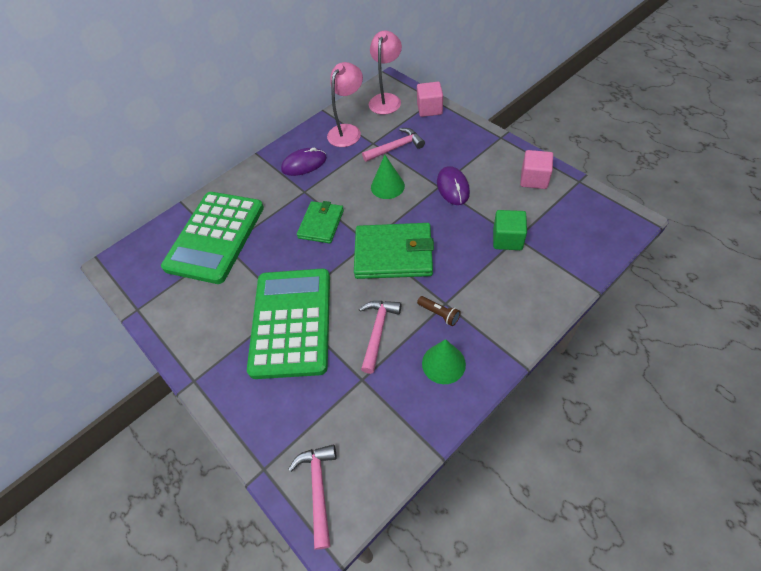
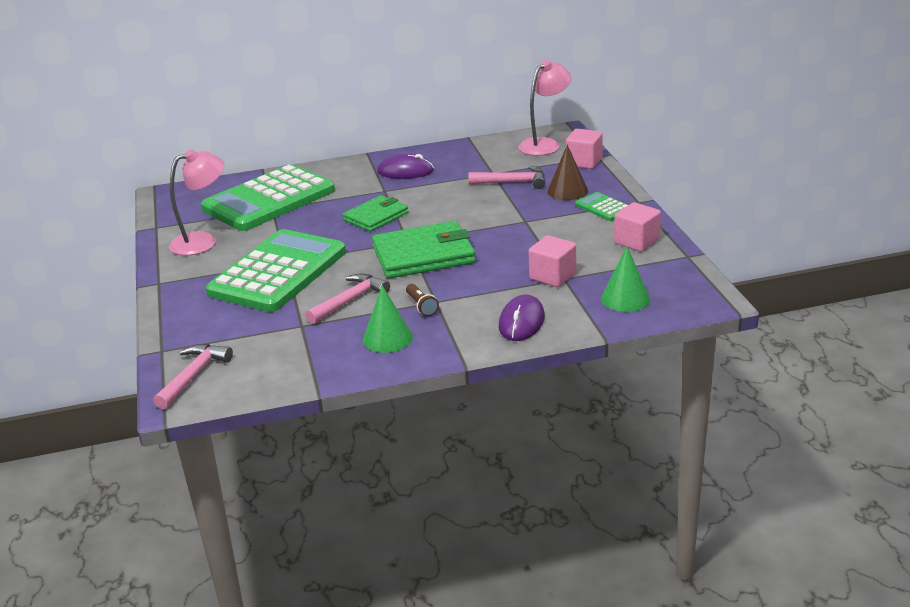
camera: 25 degrees right, 25 degrees down
pink lamp [327,62,363,147] -> pink lamp moved to [169,149,225,256]
green wallet [354,223,434,279] -> green wallet turned 45 degrees counterclockwise [372,221,476,279]
green cone [371,155,405,199] -> green cone moved to [601,247,650,312]
purple mouse [437,166,470,205] -> purple mouse moved to [499,295,545,341]
green cube [493,210,527,250] -> pink cube [529,235,576,287]
none -> brown cone [547,145,588,200]
none -> green calculator [575,192,628,221]

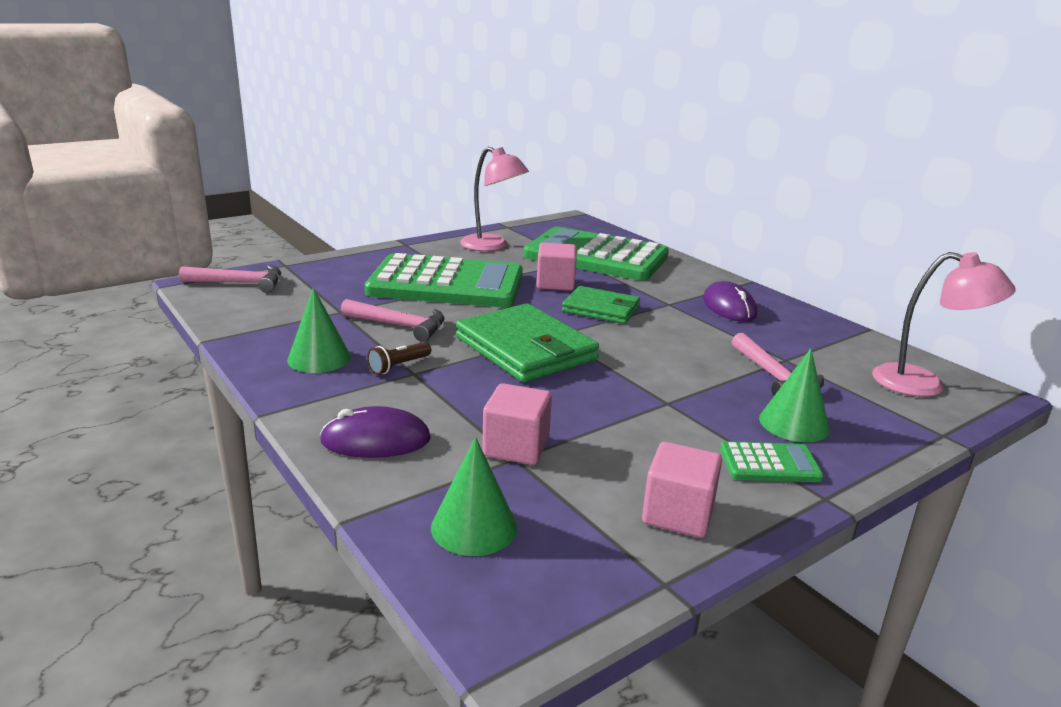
camera: 65 degrees right, 5 degrees down
brown cone [547,145,588,200] -> green cone [759,348,830,442]
pink cube [566,129,603,169] -> pink cube moved to [537,243,577,291]
green calculator [575,192,628,221] -> green calculator turned 60 degrees clockwise [720,441,824,482]

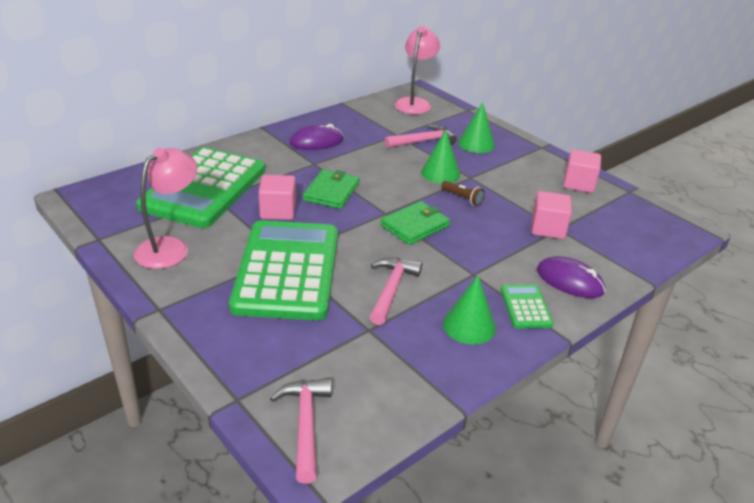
camera: 95 degrees left, 10 degrees up
purple mouse [320,406,431,458] -> purple mouse turned 45 degrees counterclockwise [537,256,605,298]
brown flashlight [367,342,431,375] -> brown flashlight moved to [441,181,485,206]
green cone [431,437,517,556] -> green cone moved to [421,130,460,184]
green wallet [456,303,599,382] -> green wallet [380,201,450,245], size x0.63
green calculator [720,441,824,482] -> green calculator moved to [501,284,553,329]

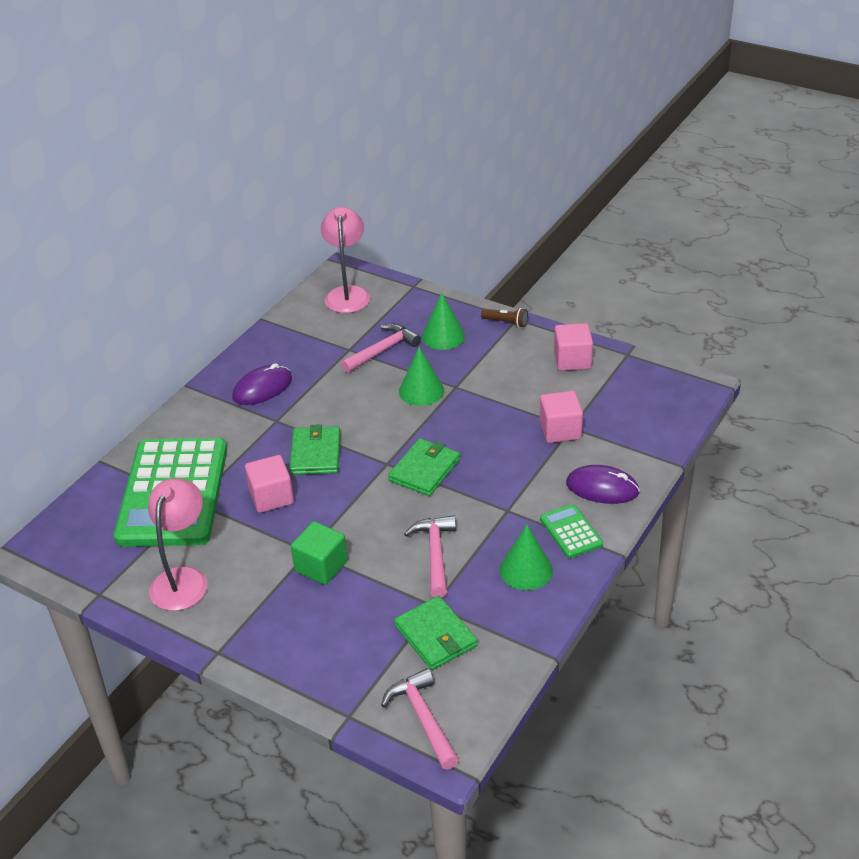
camera: 15 degrees left, 5 degrees up
green calculator [229,220,338,320] -> green cube [291,521,348,585]
brown flashlight [441,181,485,206] -> brown flashlight moved to [481,308,528,327]
none -> green wallet [394,596,478,670]

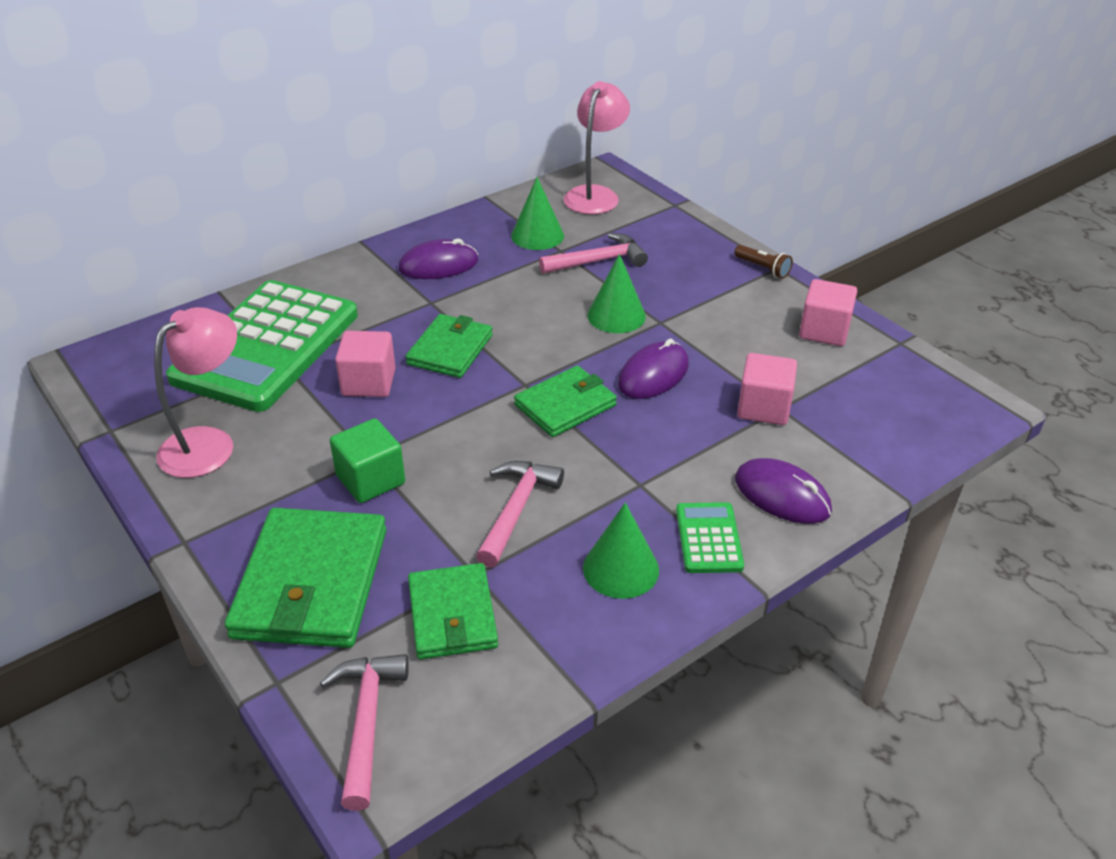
camera: 20 degrees right, 0 degrees up
green cone [422,293,465,350] -> green cone moved to [511,177,564,250]
none -> green wallet [225,508,387,648]
none -> purple mouse [618,338,689,399]

